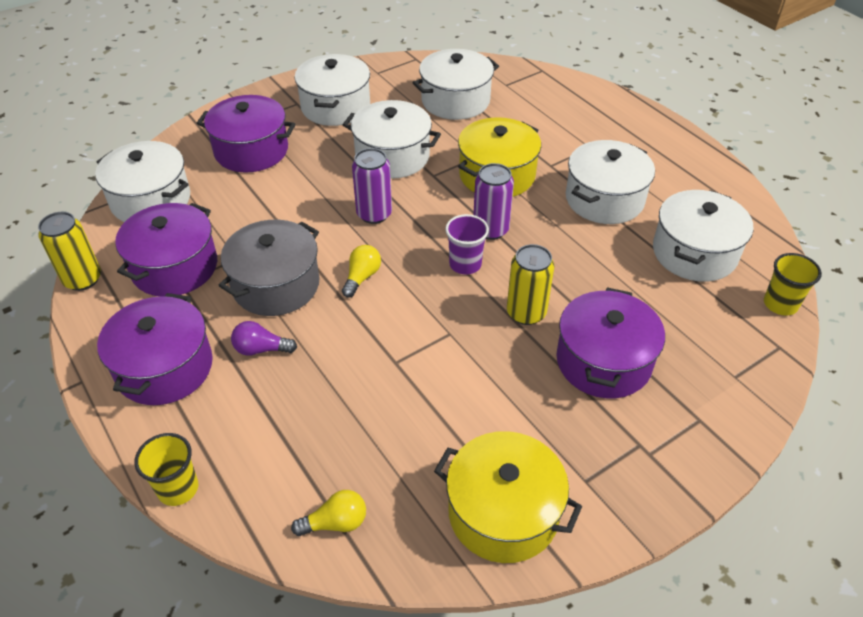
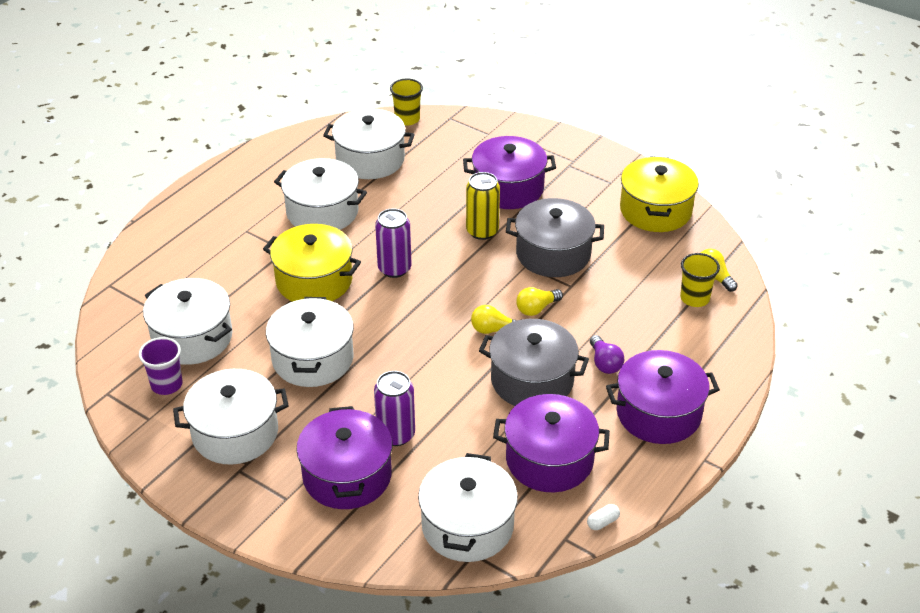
camera: 110 degrees left, 5 degrees down
yellow can [38,212,101,291] -> white capsule [587,504,620,530]
yellow cup [135,433,198,506] -> yellow cup moved to [680,253,720,307]
purple can [352,148,392,224] -> purple can moved to [374,371,415,446]
purple cup [445,214,489,275] -> purple cup moved to [139,337,183,395]
none -> grey pot [506,198,604,277]
none -> yellow light bulb [516,287,563,316]

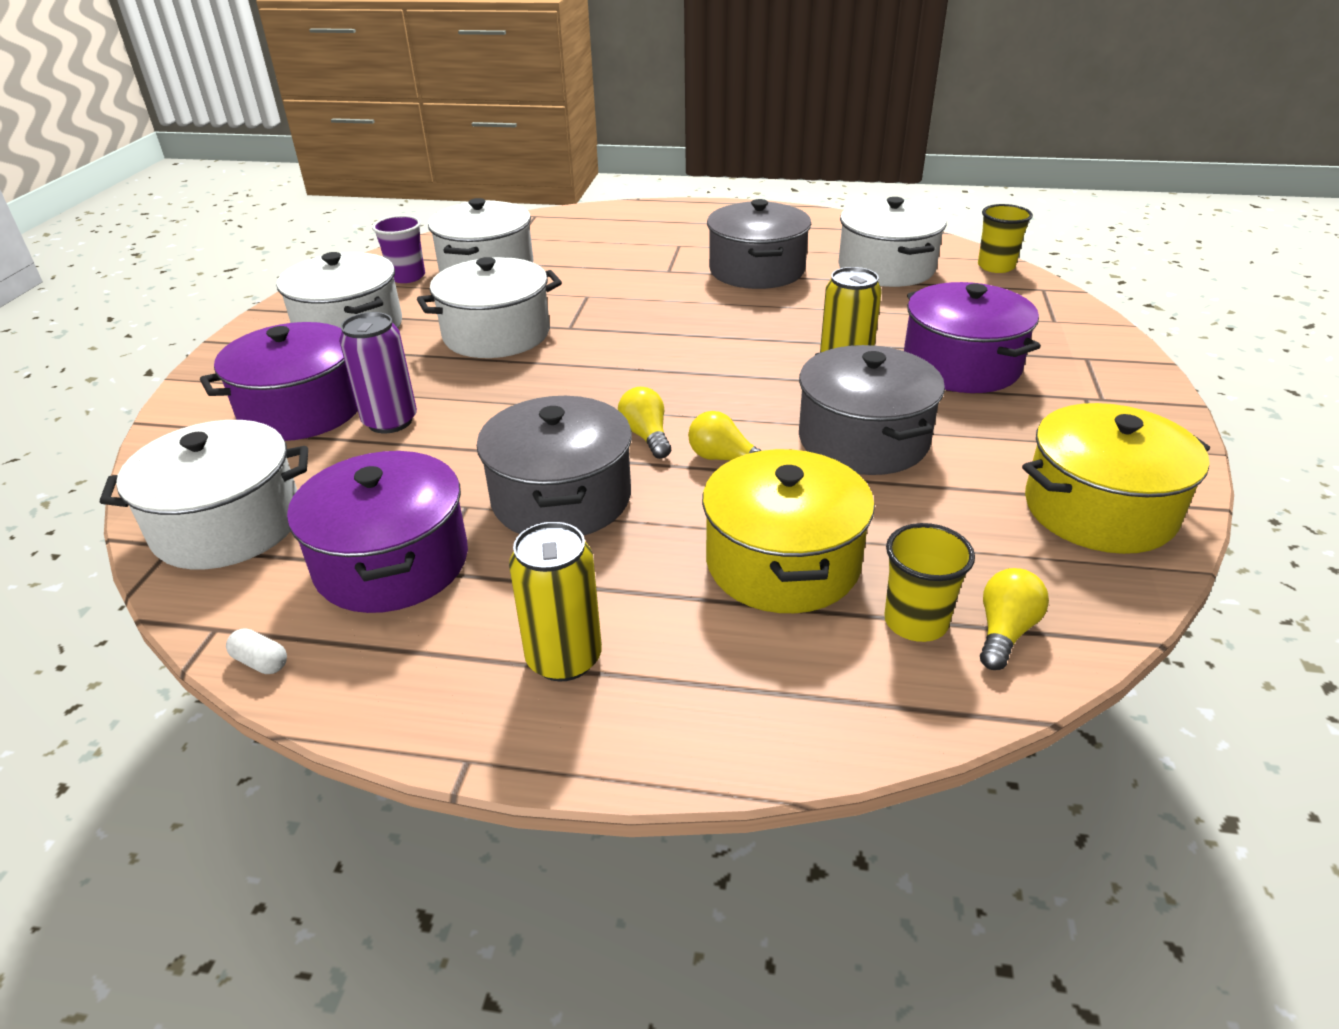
camera: 65 degrees right, 5 degrees down
yellow pot [263,224,361,302] -> yellow pot moved to [702,449,875,613]
white pot [274,158,367,230] -> grey pot [707,199,811,289]
purple can [375,208,411,278] -> none
purple light bulb [590,335,624,374] -> none
purple pot [606,350,720,444] -> yellow can [509,522,602,681]

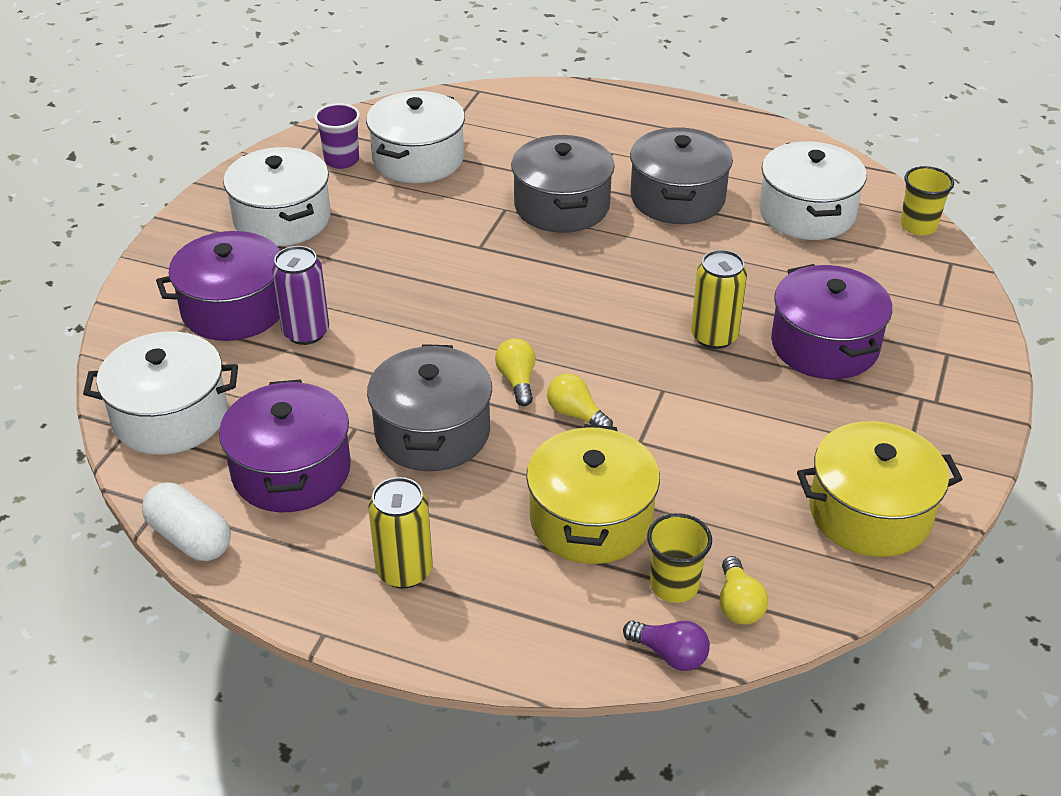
camera: 10 degrees right, 5 degrees up
white capsule [226,628,287,674] -> white capsule [142,482,231,561], size x2.13
white pot [417,257,562,358] -> none
grey pot [799,345,945,475] -> grey pot moved to [511,135,614,233]
yellow light bulb [980,568,1049,670] -> yellow light bulb turned 135 degrees clockwise [720,556,768,625]
none -> purple light bulb [623,620,710,671]

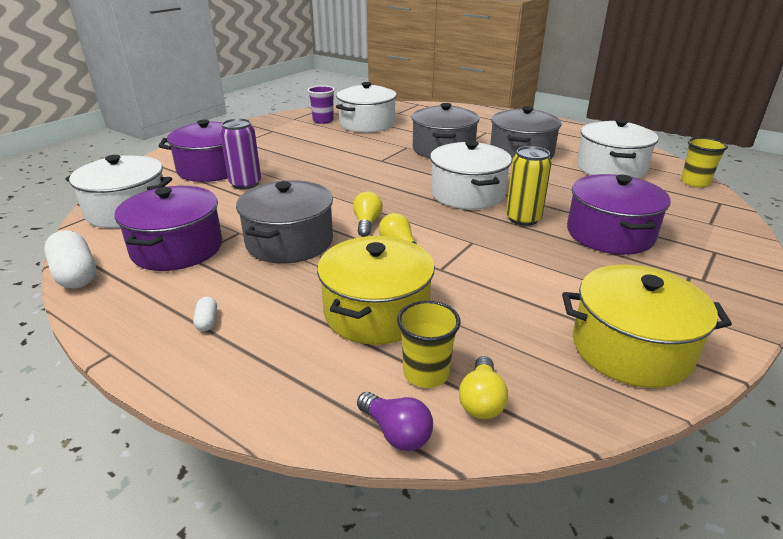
camera: 15 degrees right, 10 degrees down
white pot [223,147,331,246] -> white pot moved to [430,140,512,210]
yellow can [369,477,433,589] -> white capsule [193,297,217,331]

